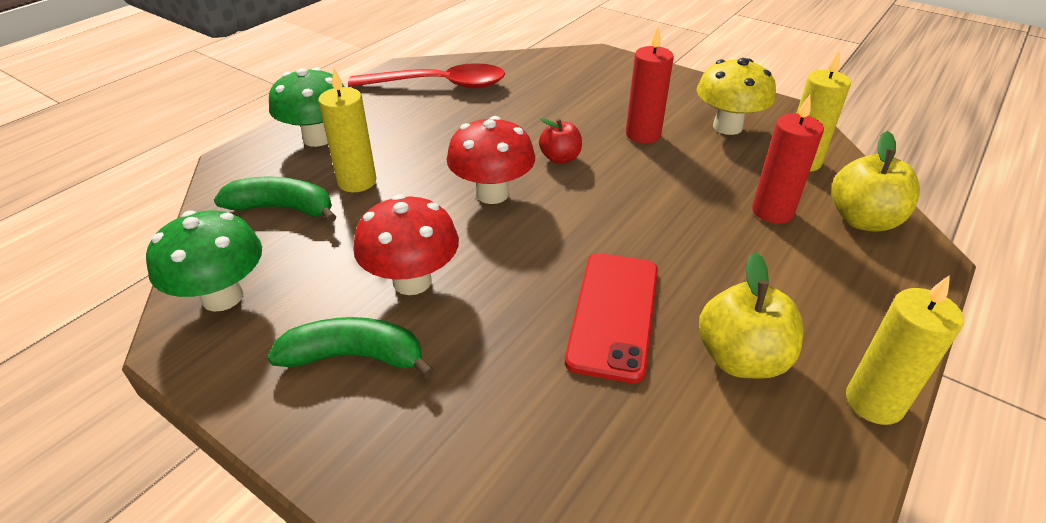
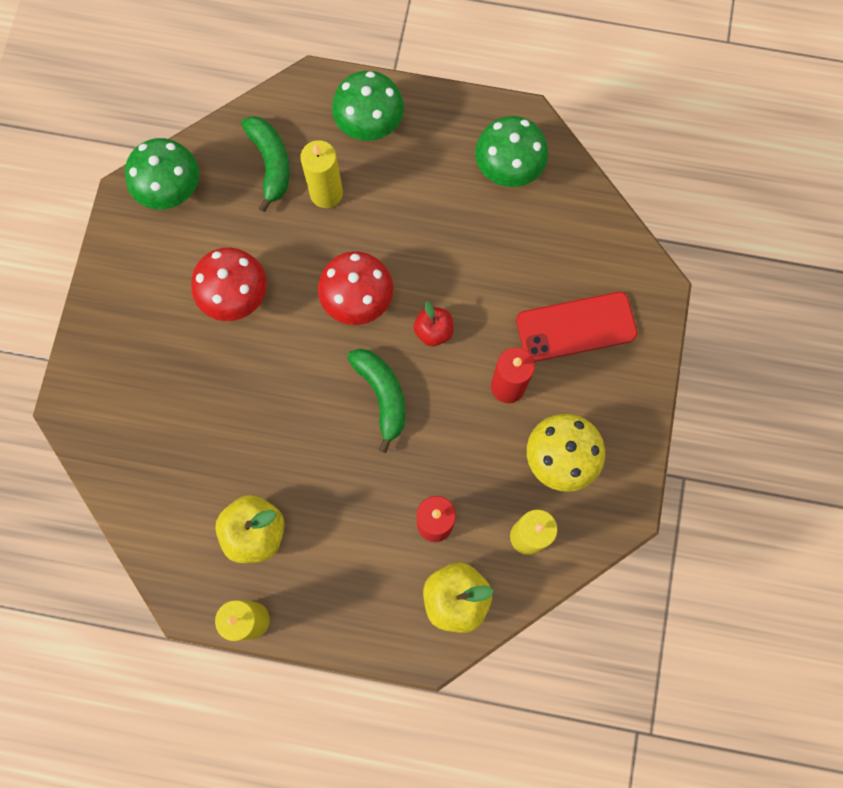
camera: 65 degrees right, 35 degrees up
green banana [267,317,434,378] -> green banana moved to [347,349,405,453]
red spoon [348,63,505,88] -> green mushroom [475,116,548,187]
red phone [565,253,658,383] -> red phone moved to [516,292,637,362]

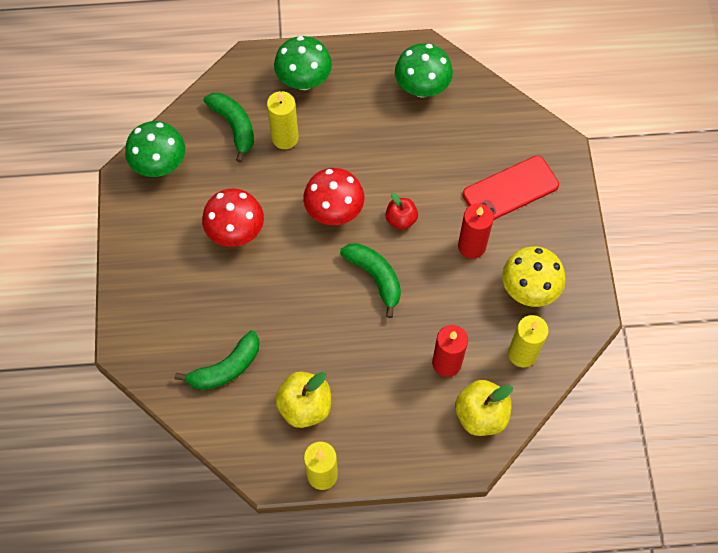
camera: 15 degrees left, 10 degrees down
none -> green banana [175,330,259,390]

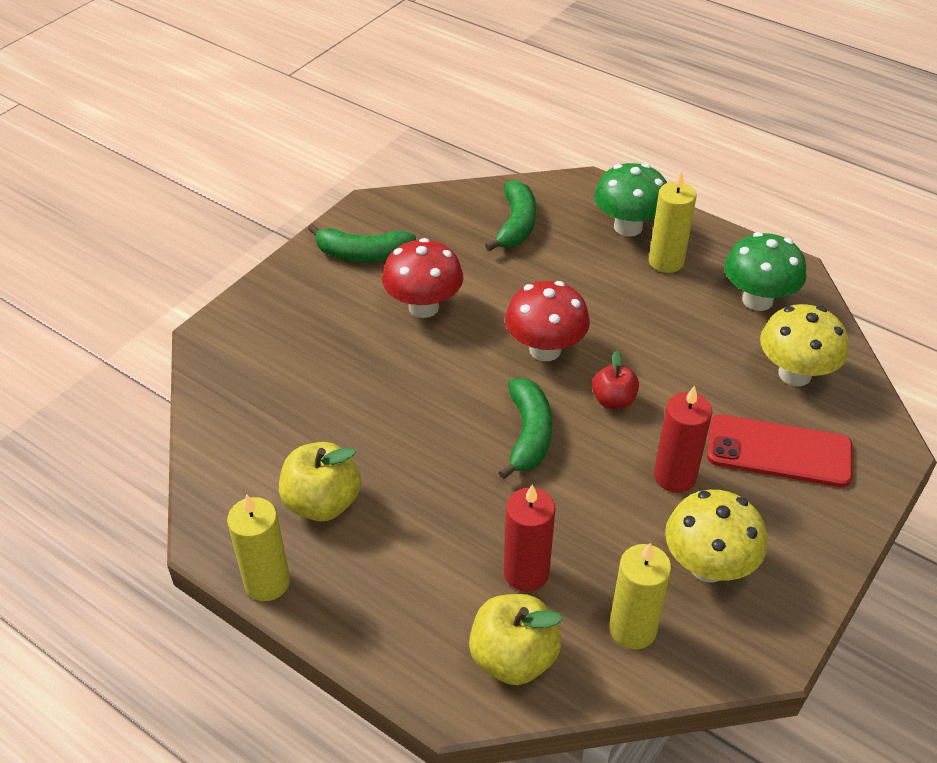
camera: 40 degrees right, 20 degrees down
green mushroom [125,121,185,177] -> none
green banana [175,330,259,390] -> green banana moved to [308,224,416,262]
yellow candle [267,91,299,149] -> yellow candle moved to [649,170,697,273]
none -> yellow mushroom [760,304,849,386]

